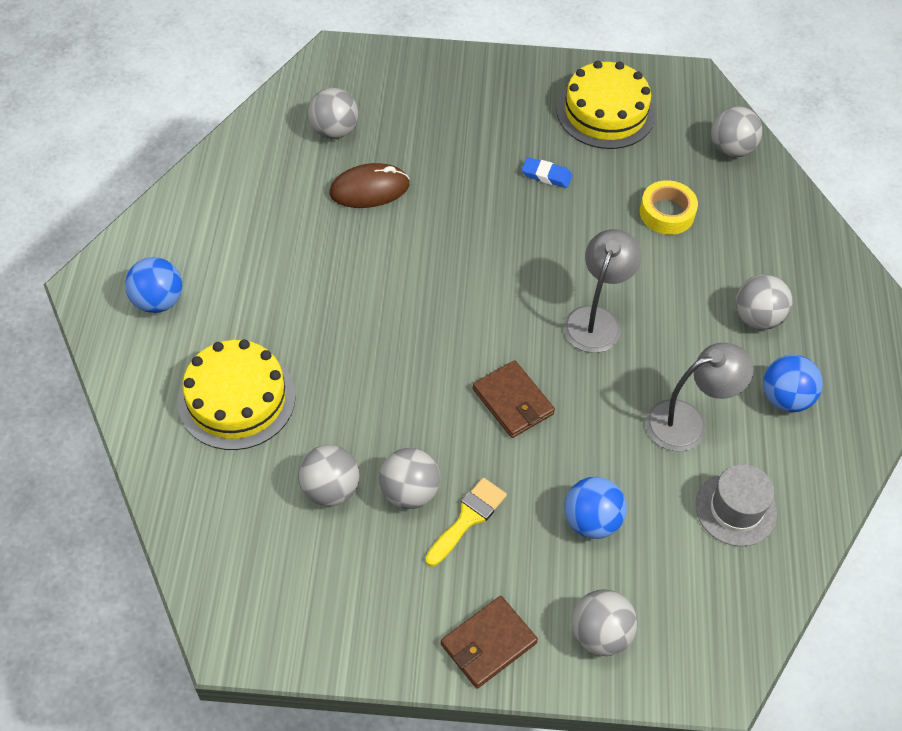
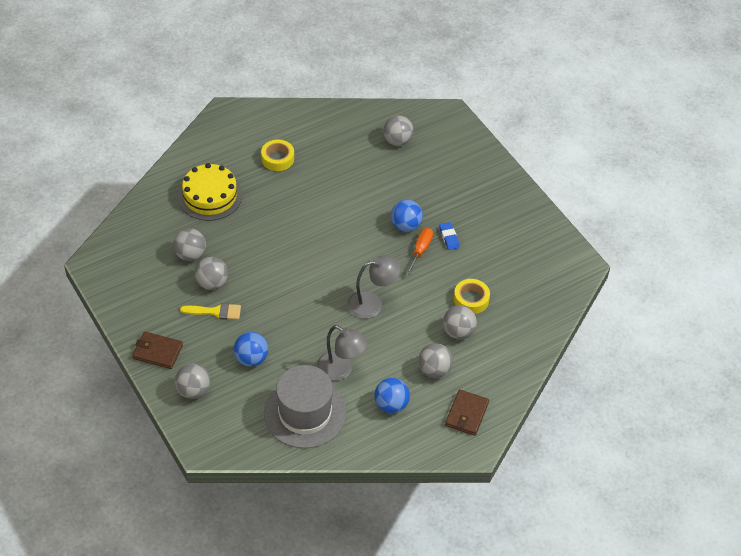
camera: 55 degrees right, 5 degrees down
blue ball [125,257,182,313] -> blue ball moved to [391,200,423,232]
brown mouse [330,163,410,208] -> none
brown wallet [473,360,555,438] -> brown wallet moved to [445,389,489,436]
yellow cake [556,61,655,149] -> none
grey hat [696,464,777,547] -> grey hat [264,365,346,449], size x1.71
grey ball [711,106,762,157] -> grey ball moved to [443,305,477,339]
none -> yellow tape [261,140,294,171]
none -> orange screwdriver [406,228,433,275]

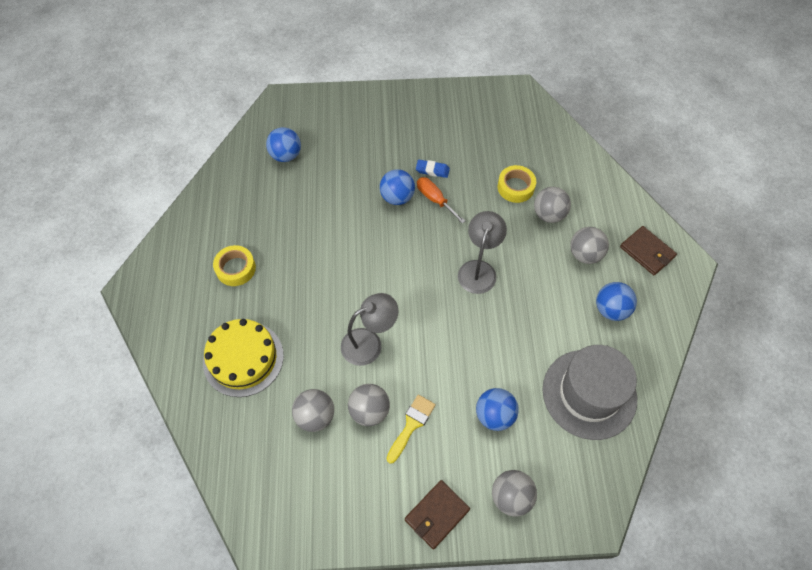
camera: 60 degrees left, 10 degrees up
grey lamp [317,325,368,381] -> grey lamp moved to [341,293,398,366]
grey ball [383,115,414,146] -> blue ball [266,127,301,162]

